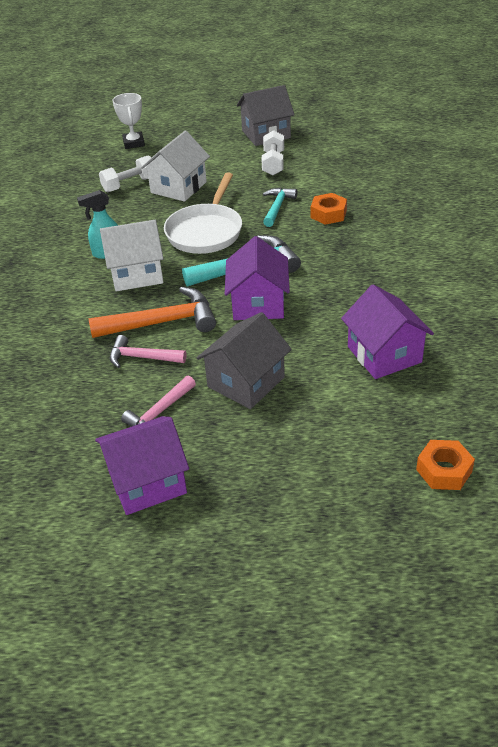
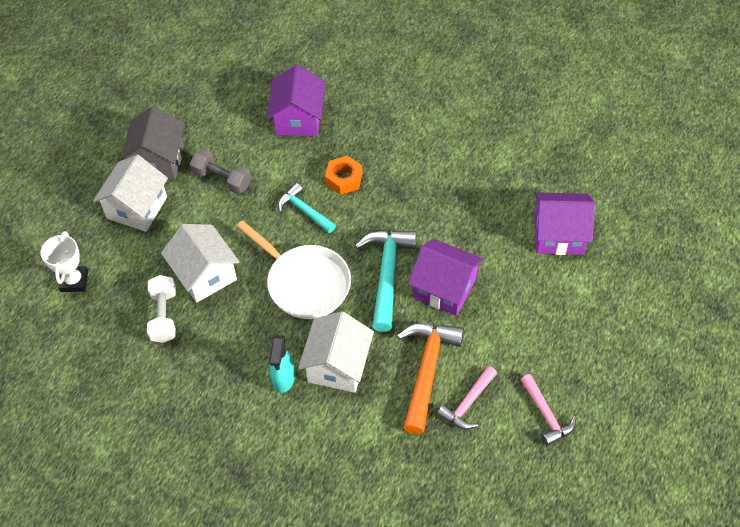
camera: 65 degrees left, 15 degrees up
purple house [95,416,189,515] -> purple house moved to [267,65,325,136]
white trophy [113,93,145,149] -> white trophy turned 75 degrees clockwise [41,231,88,292]
grey house [196,312,292,409] -> none
white dumbbell [262,130,284,175] -> grey dumbbell [190,149,251,194]
orange nut [416,440,475,490] -> none
none -> white house [93,155,168,232]

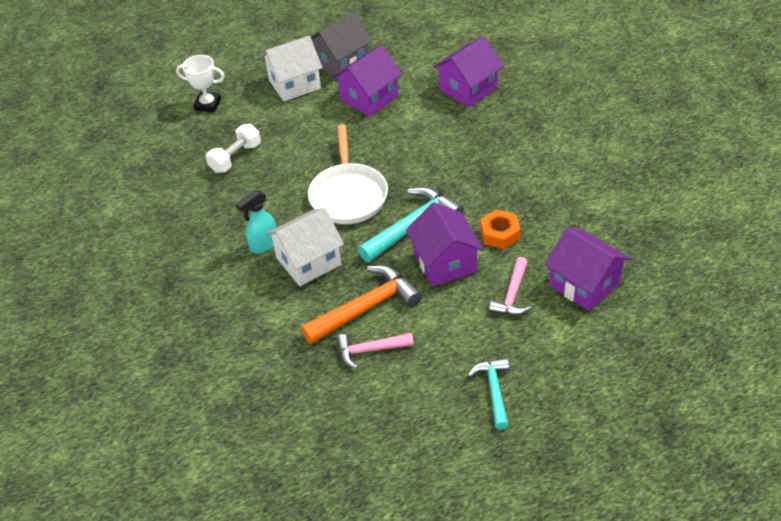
camera: 45 degrees right, 10 degrees down
white trophy [41,231,88,292] -> white trophy turned 60 degrees clockwise [176,55,224,112]
white house [161,224,240,303] -> none
grey dumbbell [190,149,251,194] -> purple house [332,45,402,117]
turquoise hammer [278,183,336,233] -> turquoise hammer moved to [468,358,509,430]
orange nut [325,156,362,195] -> orange nut moved to [480,210,520,249]
pink hammer [521,374,576,446] -> pink hammer moved to [489,257,531,315]

